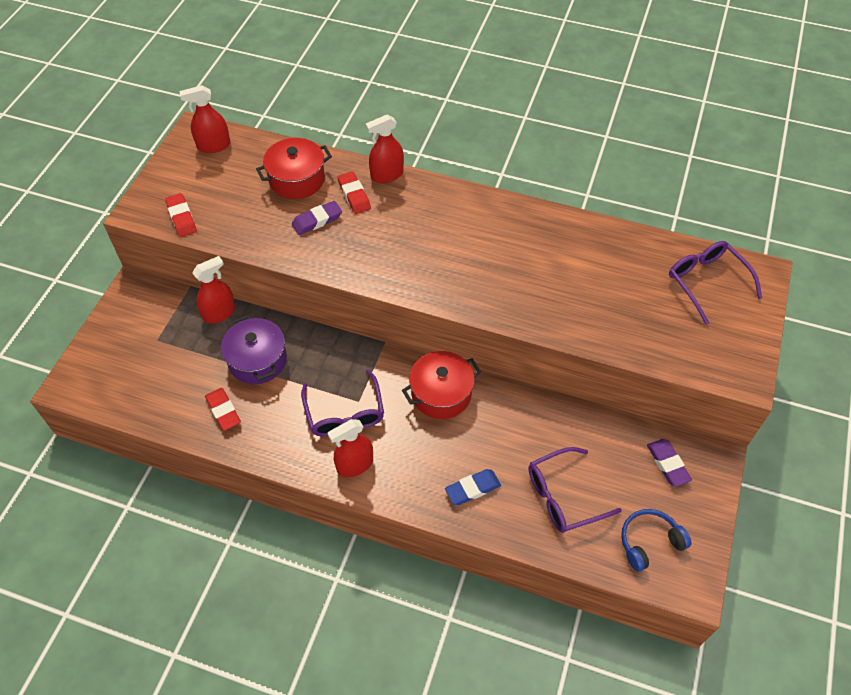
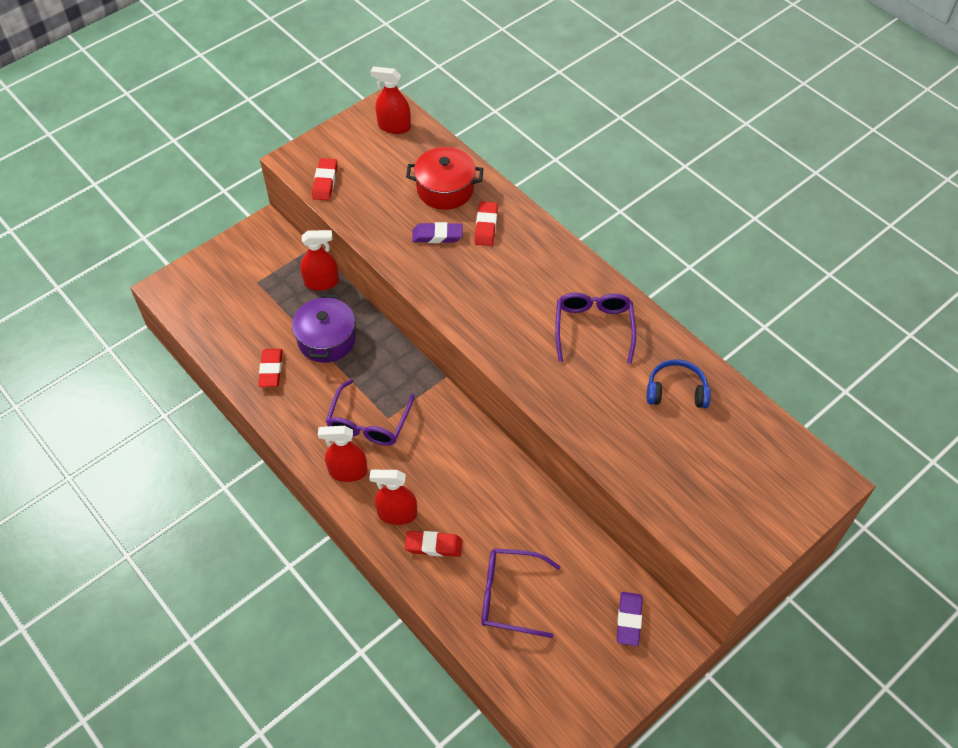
camera: 30 degrees right, 0 degrees up
red spray bottle [365,115,404,183] -> red spray bottle moved to [369,470,417,525]
red pot [402,351,481,419] -> none
blue eraser [445,469,501,505] -> red eraser [405,531,462,557]
blue headphones [621,509,691,572] -> blue headphones moved to [647,359,711,408]
purple glasses [669,241,762,325] -> purple glasses moved to [555,293,636,364]

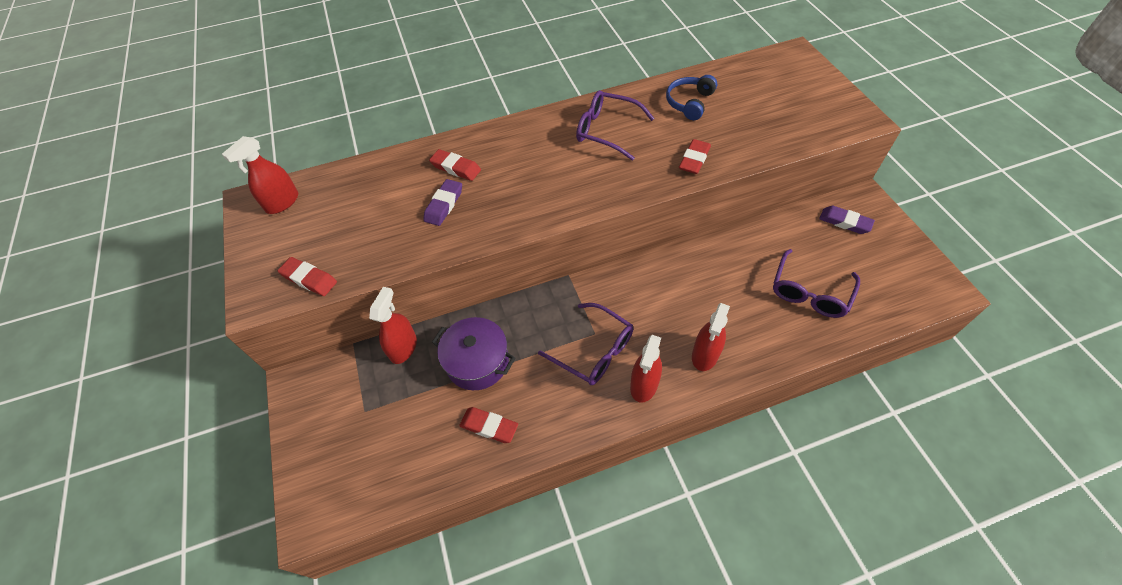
camera: 65 degrees left, 0 degrees up
red eraser [405,531,462,557] -> red eraser moved to [679,139,711,174]
red pot [406,147,483,210] -> none

